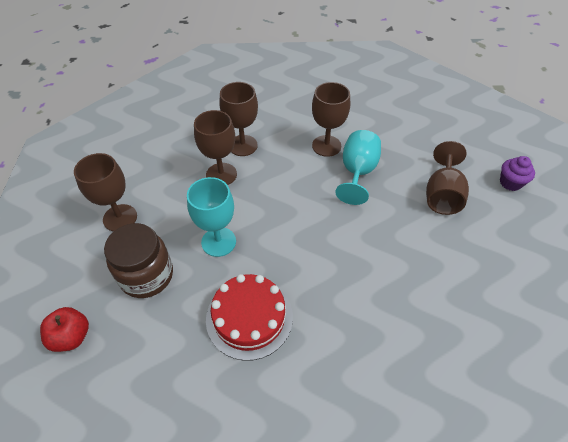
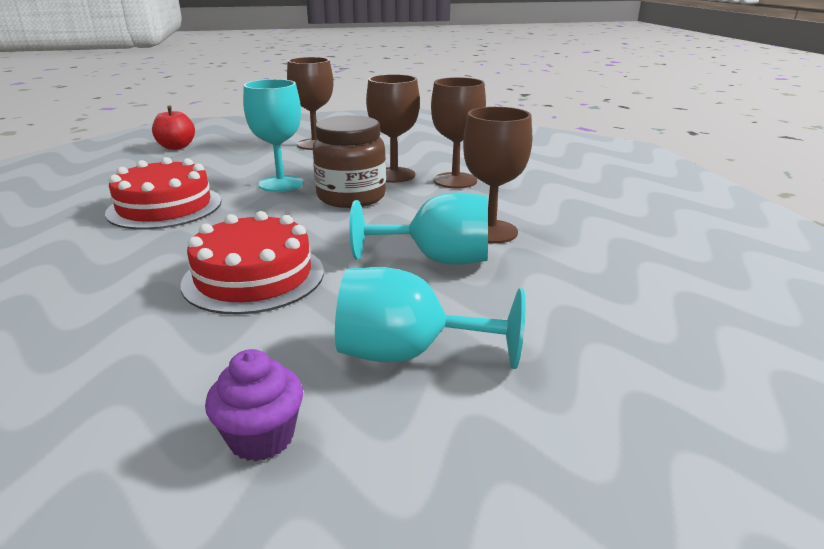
camera: 80 degrees right, 25 degrees down
brown jar [104,223,173,298] -> brown jar moved to [313,115,386,208]
brown goblet [426,141,469,215] -> turquoise goblet [335,267,526,369]
purple cupcake [500,156,535,191] -> purple cupcake moved to [205,349,303,461]
none -> red cake [181,211,324,315]

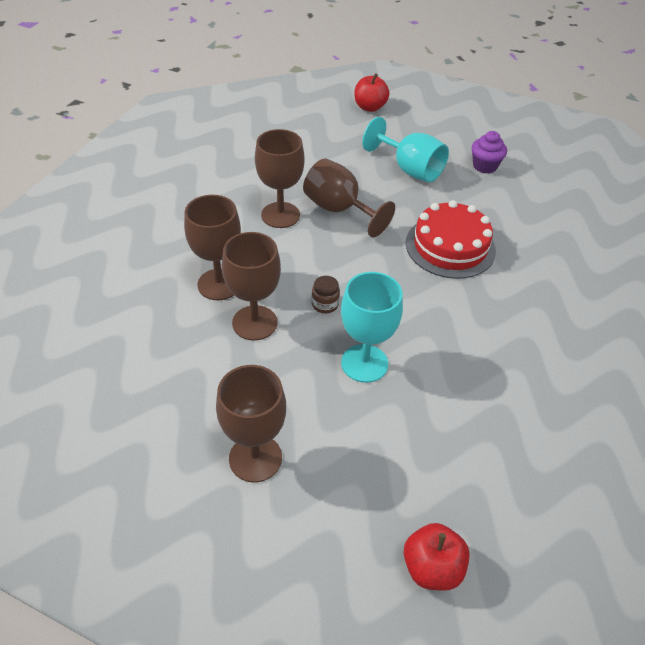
camera: 145 degrees left, 20 degrees up
red cake [105,157,221,230] -> none
brown jar [313,115,386,208] -> brown jar [311,276,340,313], size x0.42
turquoise goblet [349,193,488,265] -> brown goblet [303,158,395,237]
none -> red apple [354,73,390,112]

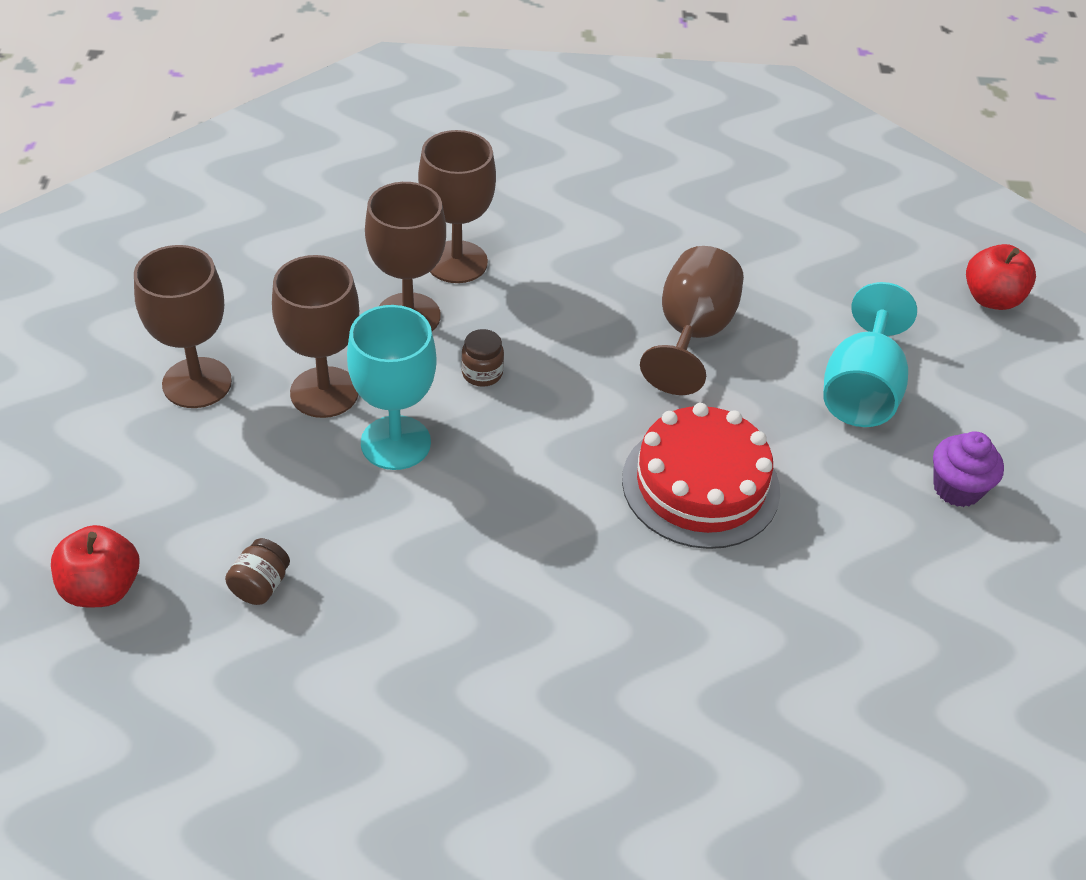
camera: 65 degrees right, 0 degrees up
brown goblet [255,129,305,228] -> brown goblet moved to [272,255,359,418]
none -> brown jar [225,538,290,605]

